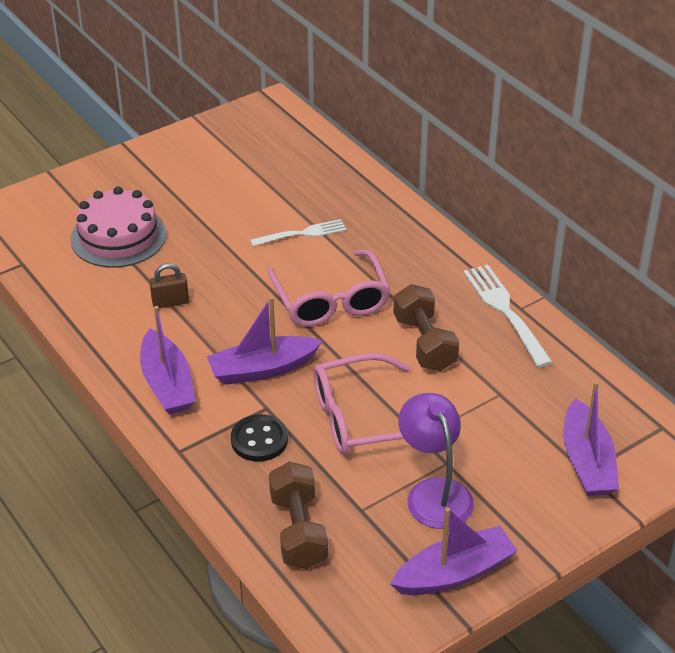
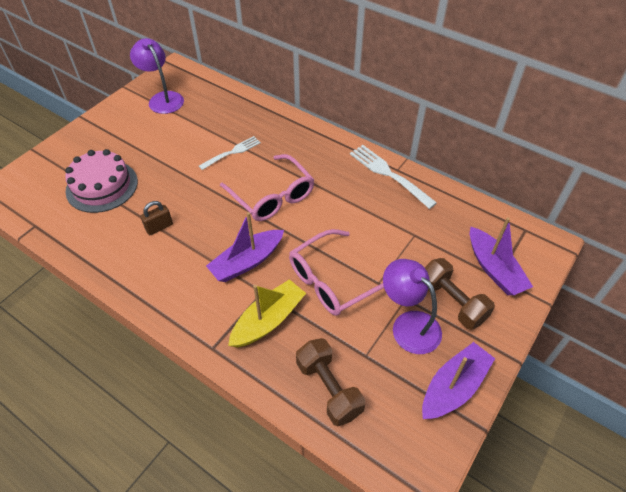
camera: 20 degrees left, 10 degrees up
purple boat [140,306,195,415] -> none
black button [231,414,288,462] -> yellow boat [228,279,306,347]
brown dumbbell [393,284,459,371] -> brown dumbbell moved to [425,258,495,330]
none -> purple lamp [130,38,184,114]

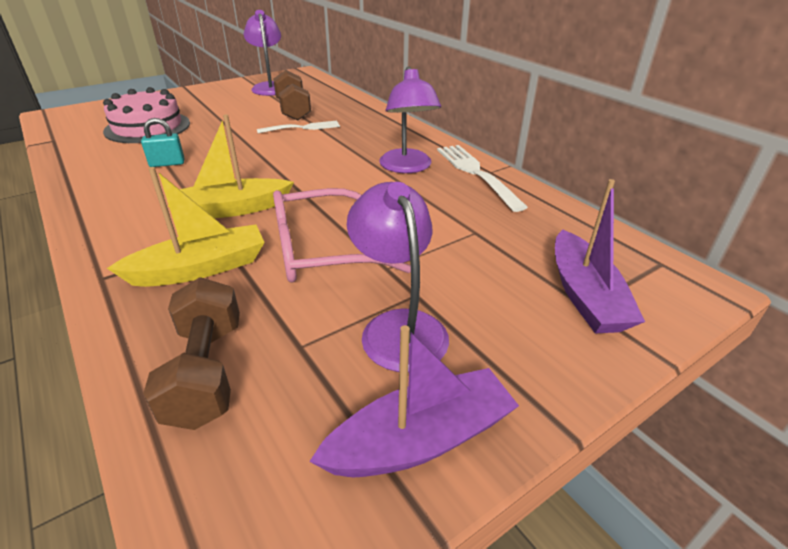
camera: 20 degrees right, 15 degrees down
brown padlock [140,201,173,235] -> turquoise padlock [141,118,185,167]
purple boat [206,212,284,282] -> yellow boat [168,114,294,218]
pink glasses [220,154,315,221] -> none
brown dumbbell [425,258,495,330] -> brown dumbbell moved to [273,70,311,121]
none -> purple lamp [379,66,441,173]

